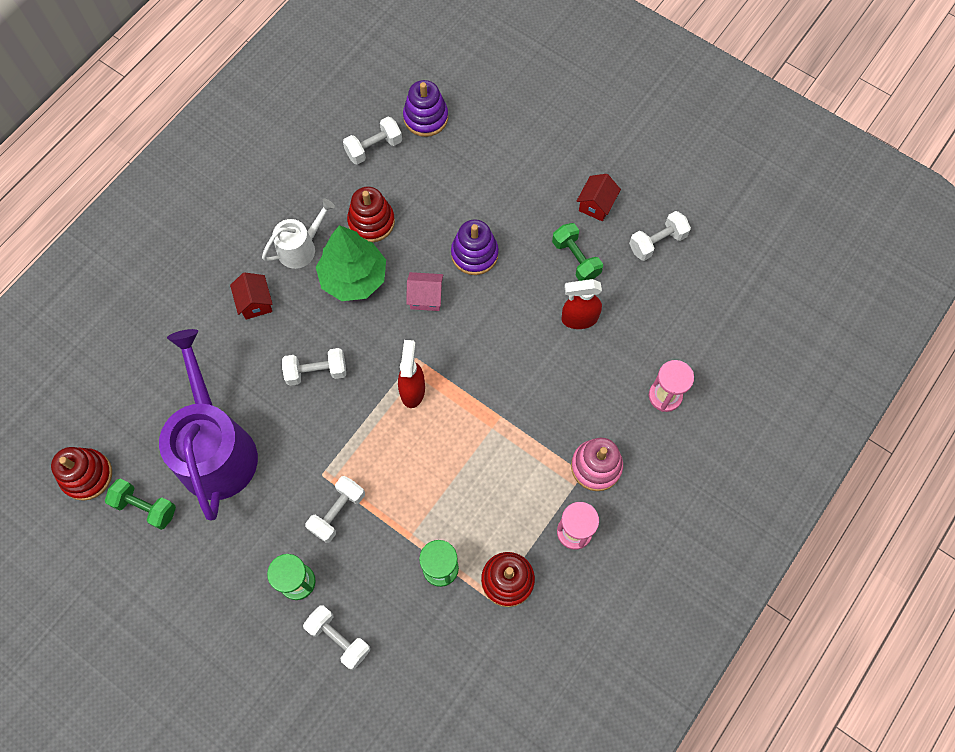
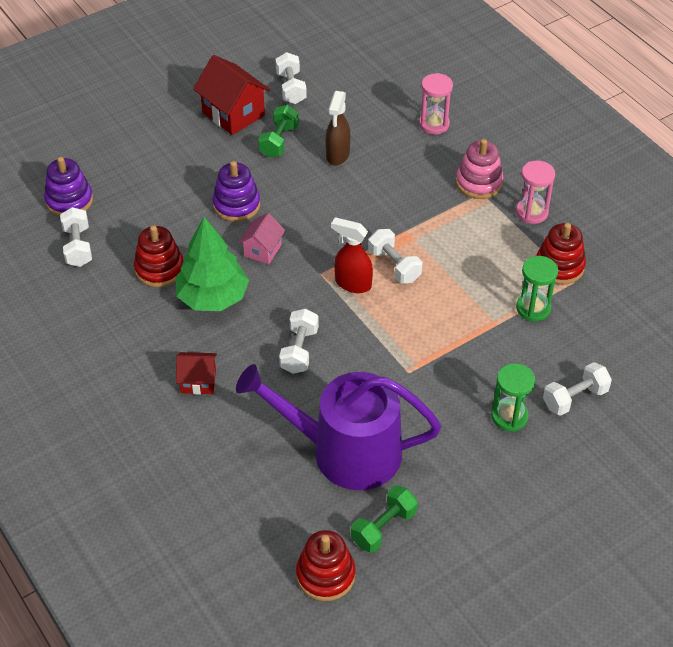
camera: 70 degrees left, 20 degrees down
white watering can [262,198,335,269] -> none
white dumbbell [306,476,365,543] -> white dumbbell moved to [368,229,422,283]
green dumbbell [552,223,603,281] -> green dumbbell turned 60 degrees counterclockwise [258,105,299,158]
red spray bottle [561,279,602,329] -> brown spray bottle [325,91,350,166]
red house [576,174,621,221] -> red house [193,55,270,135], size x1.71

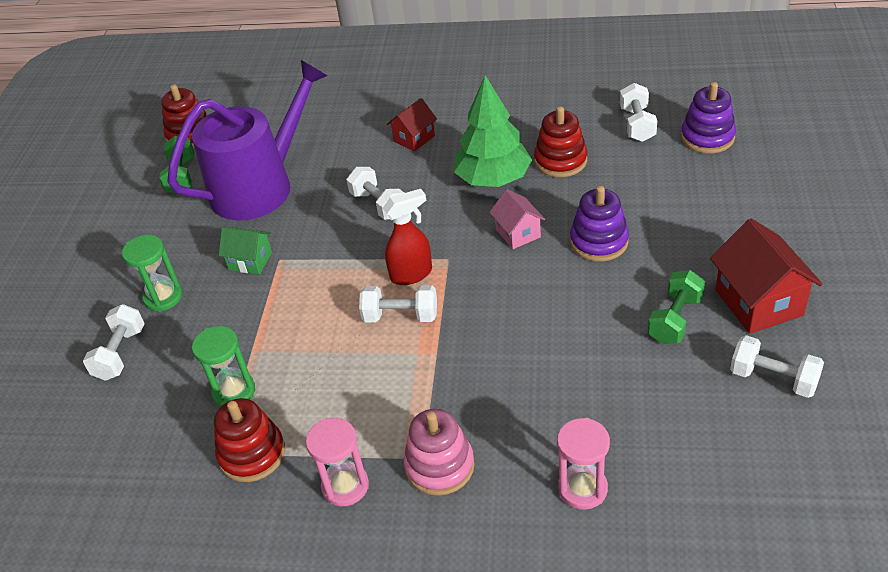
camera: 135 degrees right, 5 degrees down
white dumbbell [60,207,92,267] -> white dumbbell turned 60 degrees clockwise [620,83,657,142]
red house [193,55,270,135] -> red house turned 75 degrees clockwise [710,219,823,334]
green dumbbell [258,105,299,158] -> green dumbbell turned 60 degrees clockwise [648,270,705,344]
brown spray bottle [325,91,350,166] -> none
none -> green house [219,227,272,274]

